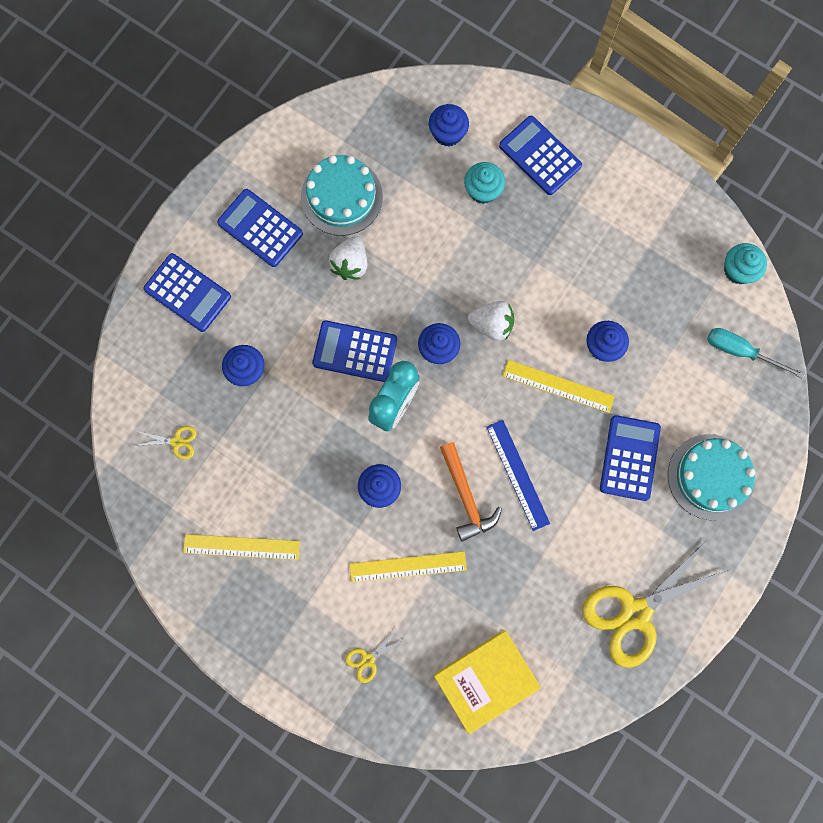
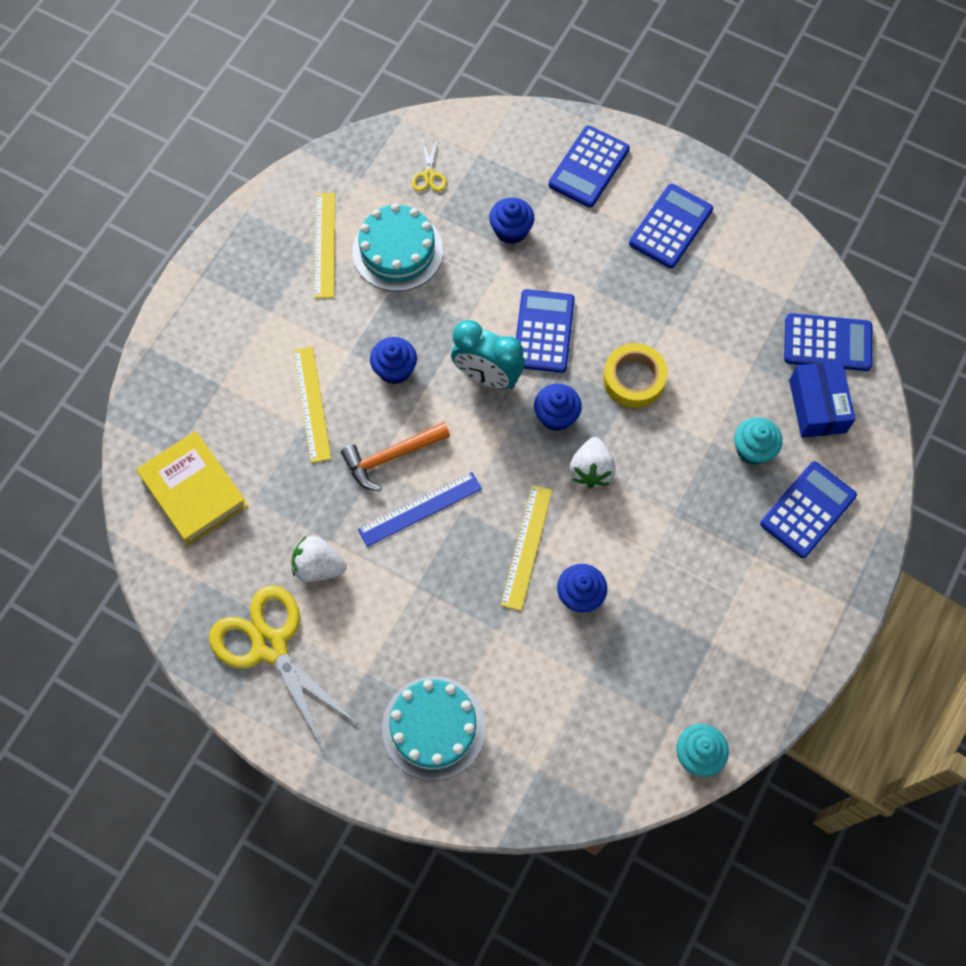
camera: 85 degrees right, 10 degrees down
turquoise cake [301,155,383,236] -> turquoise cake moved to [352,203,443,291]
white strawberry [329,236,367,280] -> white strawberry moved to [292,535,347,582]
yellow scissors [345,627,407,683] -> none
blue cupcake [429,104,469,147] -> blue box [789,361,856,438]
blue calculator [600,415,661,501] -> blue calculator moved to [784,313,872,371]
turquoise screwdriver [707,328,805,379] -> none
none -> yellow tape [603,343,668,408]

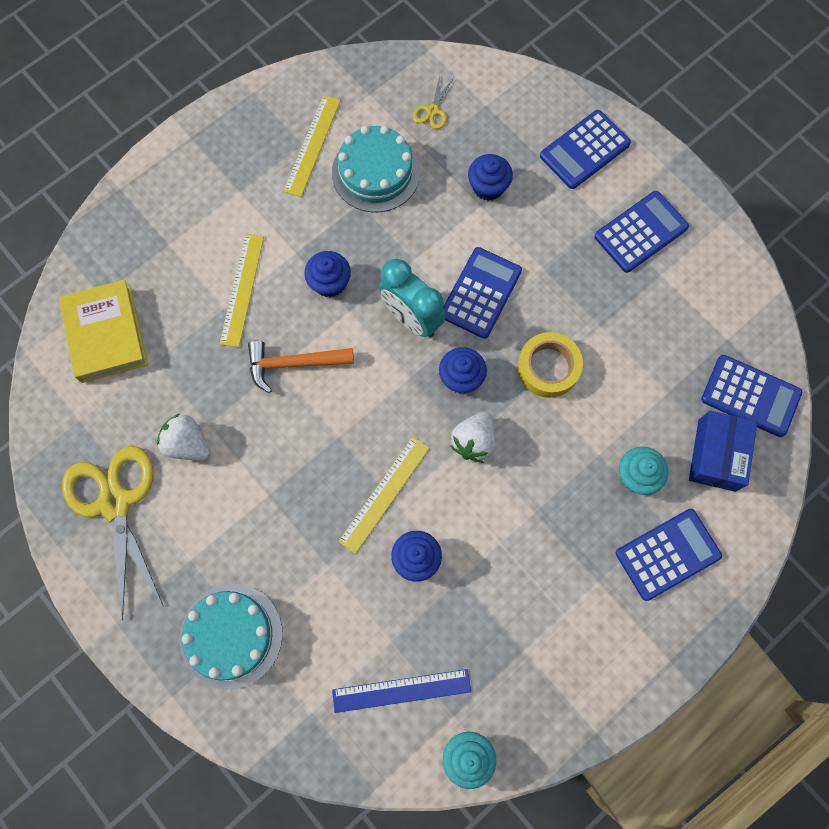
camera: 20 degrees right, 5 degrees up
blue ruler [358,472,482,547] -> blue ruler moved to [332,669,471,713]

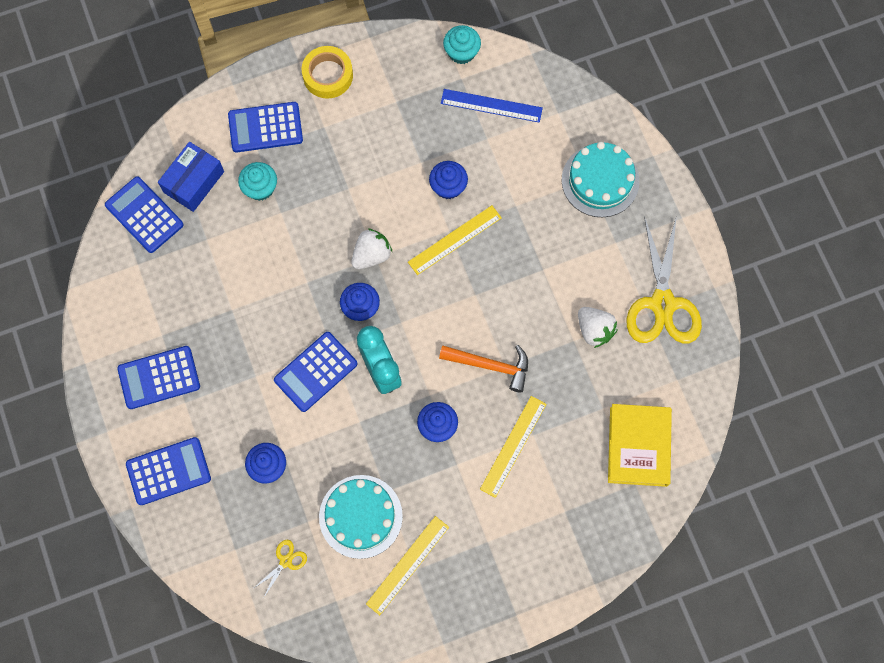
camera: 160 degrees left, 0 degrees up
yellow tape [517,332,583,398] -> yellow tape moved to [302,46,353,99]

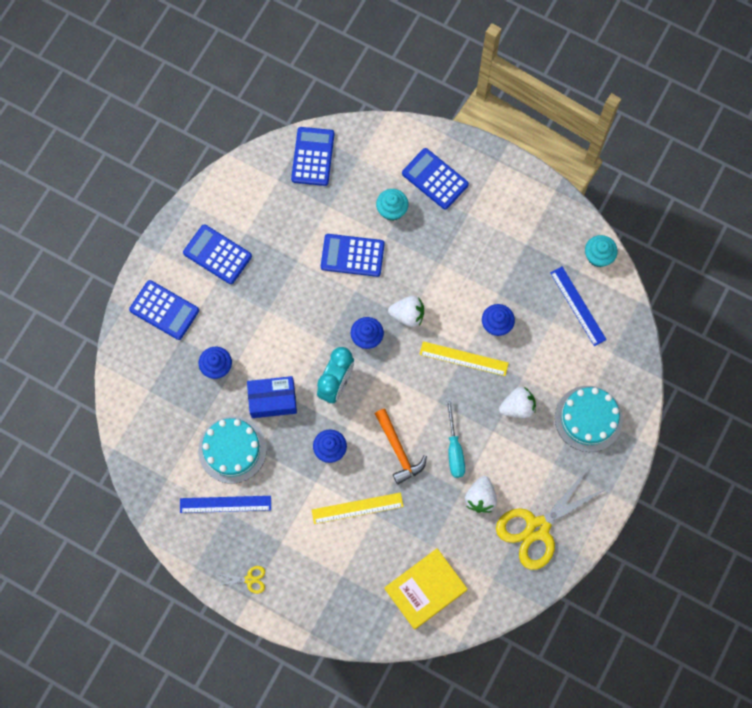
camera: 50 degrees right, 0 degrees up
blue box [158,142,224,212] -> blue box moved to [247,376,297,418]
yellow scissors [254,540,307,597] -> yellow scissors moved to [216,566,265,594]
blue calculator [274,332,357,412] -> blue calculator moved to [321,234,385,277]
yellow tape [302,46,353,99] -> none
yellow ruler [366,516,449,615] -> blue ruler [180,496,271,513]
none -> turquoise screwdriver [446,398,465,478]
none -> white strawberry [499,387,536,418]

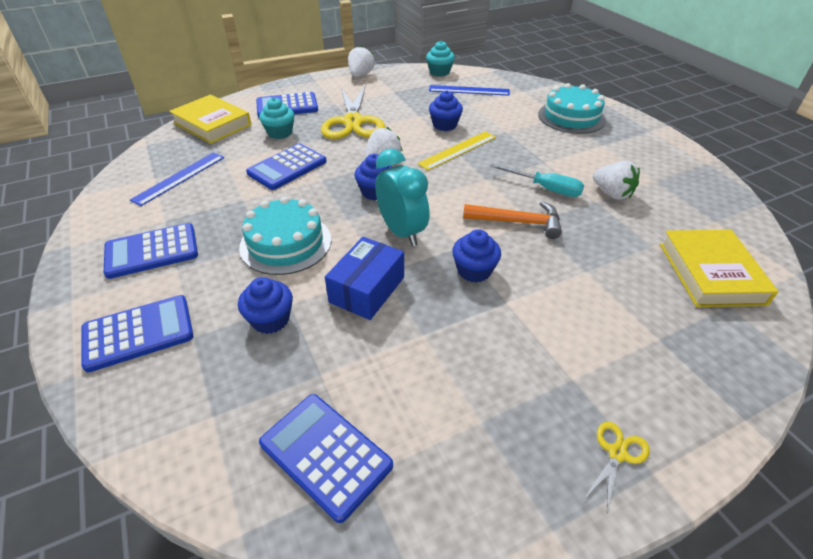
camera: 55 degrees left, 30 degrees down
blue ruler [180,496,271,513] -> blue ruler moved to [130,152,224,206]
turquoise cake [198,416,267,484] -> turquoise cake moved to [239,196,331,275]
blue calculator [291,127,334,186] -> blue calculator moved to [259,394,393,523]
yellow ruler [312,492,404,524] -> none
yellow scissors [496,469,608,570] -> yellow scissors moved to [321,86,385,139]
white strawberry [499,387,536,418] -> white strawberry moved to [348,46,375,77]
none -> yellow book [169,94,251,144]

